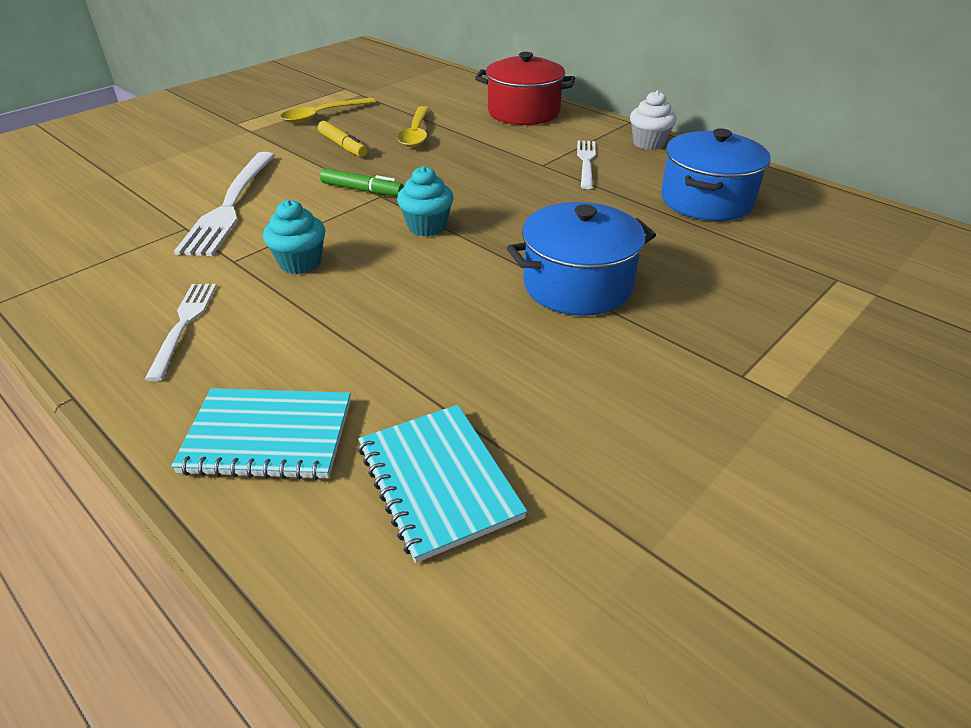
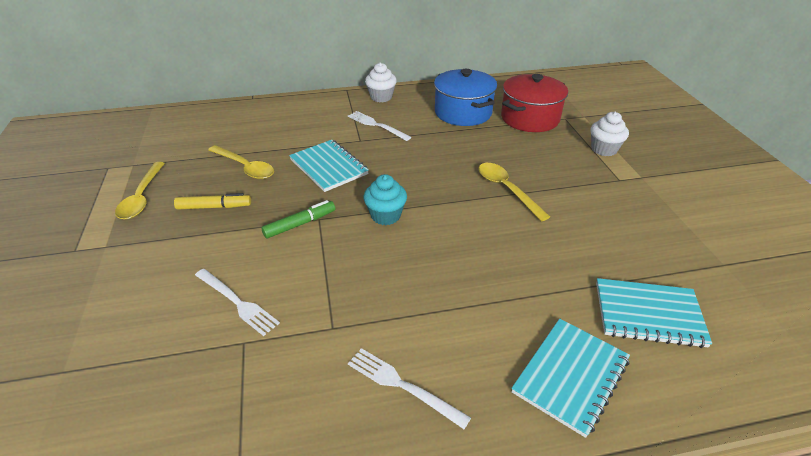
camera: 55 degrees left, 0 degrees up
white fork [174,152,275,256] -> white fork [195,269,280,336], size x0.59
turquoise cupcake [263,200,325,274] -> none
red pot [475,52,575,125] -> red pot moved to [501,74,568,132]
blue pot [507,202,656,316] -> yellow spoon [479,163,550,222]
none -> turquoise notebook [289,140,369,192]
none -> white cupcake [590,112,629,156]

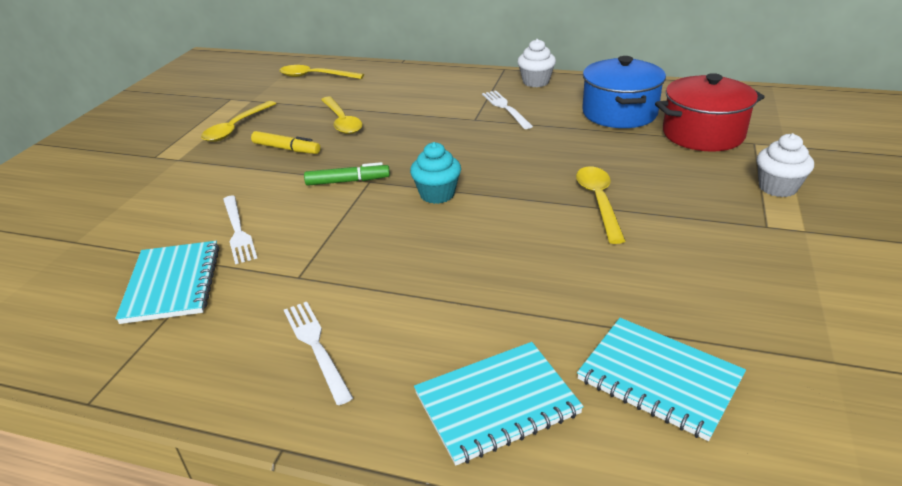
camera: 30 degrees right, 5 degrees down
turquoise notebook [289,140,369,192] -> turquoise notebook moved to [115,241,219,324]
none -> yellow spoon [279,65,364,79]

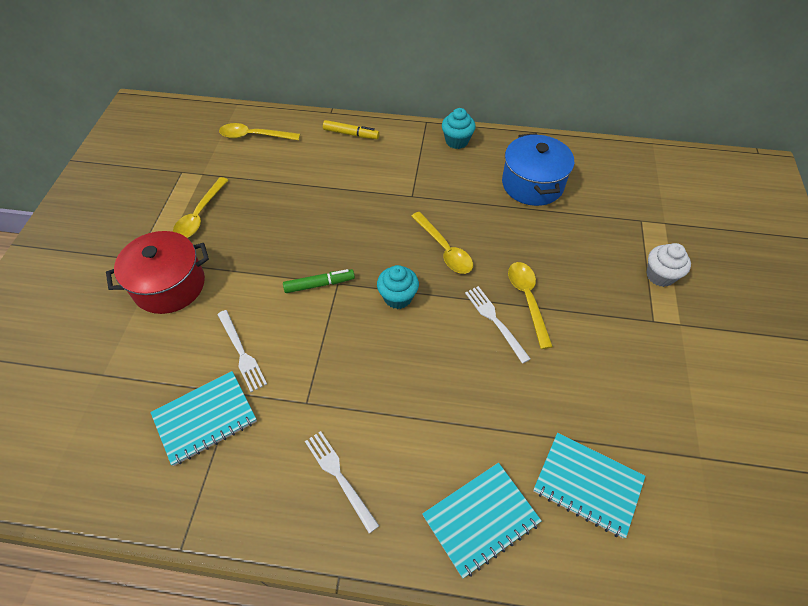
camera: 10 degrees left, 20 degrees up
turquoise notebook [115,241,219,324] -> turquoise notebook turned 75 degrees clockwise [150,371,257,466]
yellow marker [251,131,320,154] -> yellow marker moved to [323,120,380,139]
yellow spoon [321,97,362,134] -> yellow spoon moved to [411,212,473,274]
white fork [482,91,533,129] -> white fork moved to [465,286,531,363]
white cupcake [517,39,556,87] -> turquoise cupcake [442,108,476,149]
red pot [655,73,764,152] -> red pot moved to [106,231,209,314]

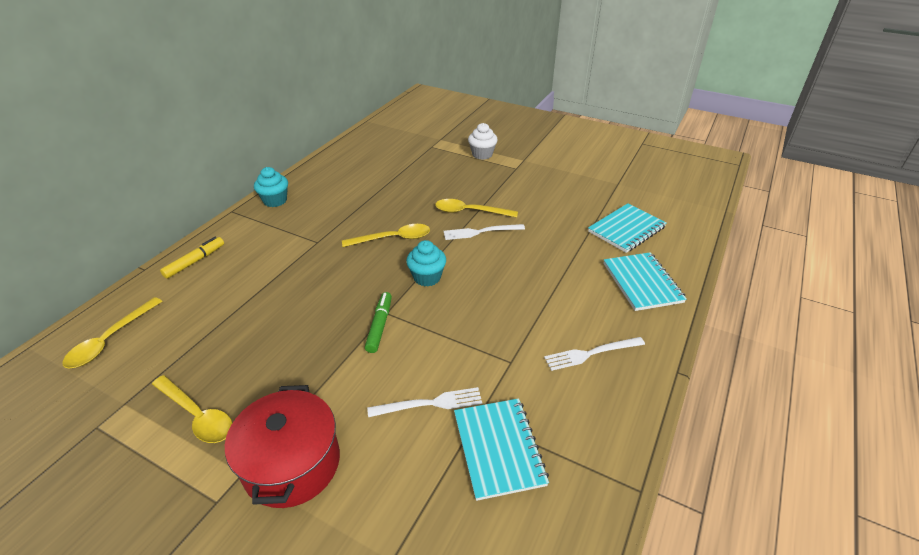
camera: 70 degrees left, 15 degrees down
blue pot [502,133,574,206] -> none

